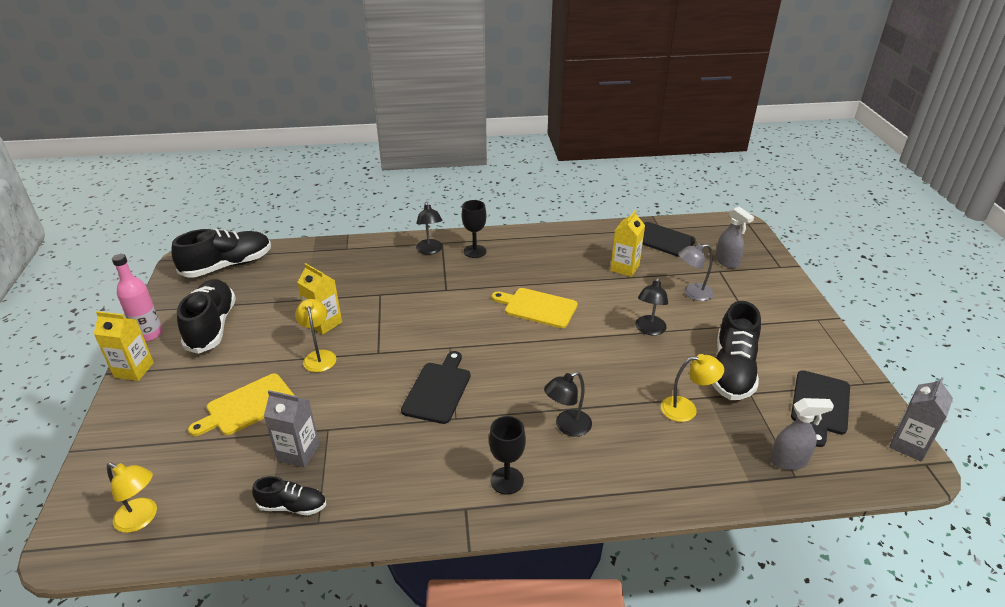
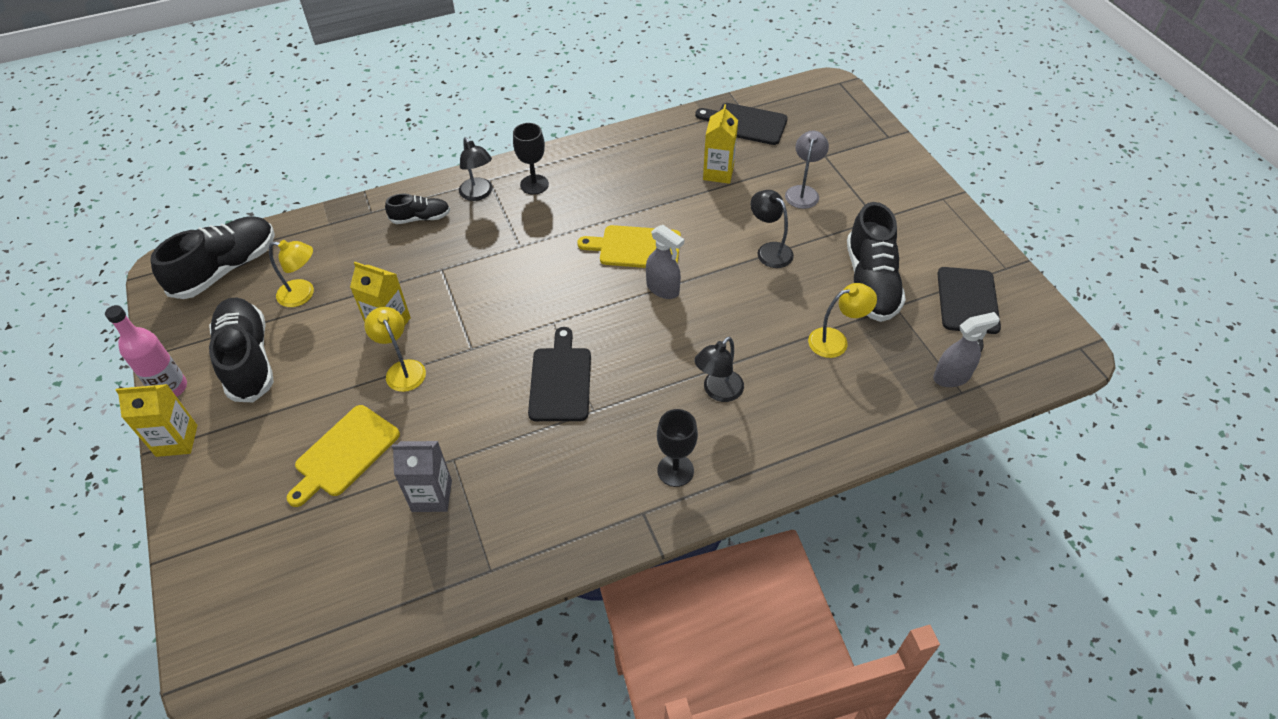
camera: 15 degrees left, 15 degrees up
yellow lamp [107,463,157,533] -> yellow lamp moved to [269,240,314,307]
black shoe [252,476,326,515] -> black shoe moved to [385,193,450,224]
black lamp [635,277,668,335] -> black lamp turned 135 degrees clockwise [750,190,794,268]
grey lamp [678,243,714,301] -> grey lamp turned 135 degrees clockwise [785,130,829,209]
grey spray bottle [715,207,754,268] -> grey spray bottle moved to [646,225,684,299]
grey carton [889,377,953,462] -> none

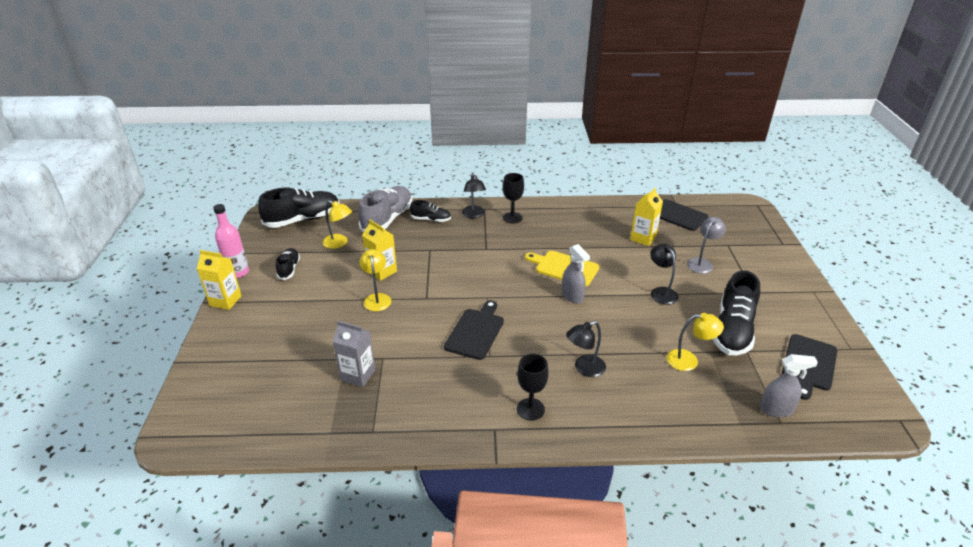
camera: 20 degrees right, 15 degrees down
black shoe [209,298,274,402] -> black shoe [276,248,300,280], size x0.53
yellow cutting board [286,405,400,507] -> none
none -> grey shoe [359,186,412,232]

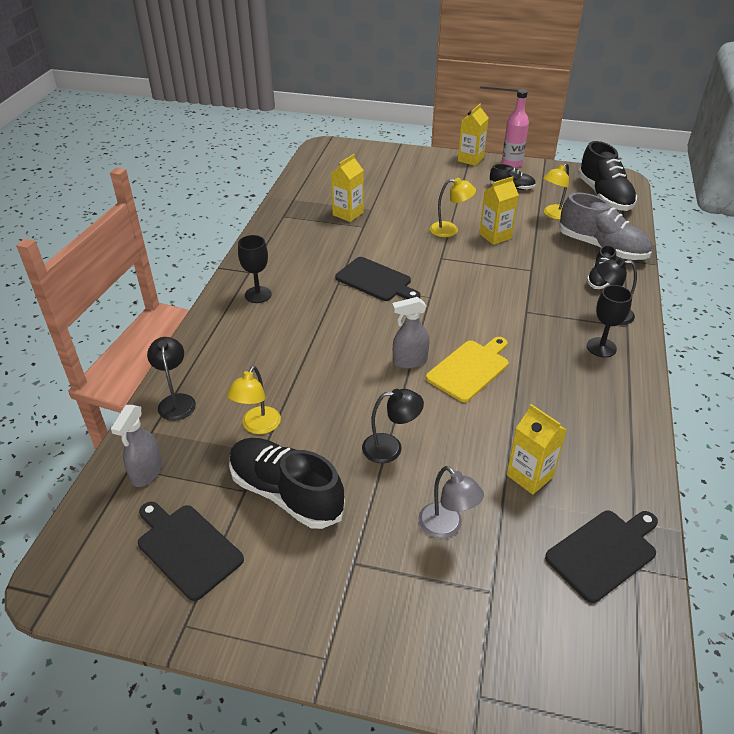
camera: 105 degrees right, 5 degrees up
grey carton [333,321,375,387] -> yellow carton [331,154,364,222]
black lamp [566,321,606,377] -> black lamp moved to [147,337,196,421]

